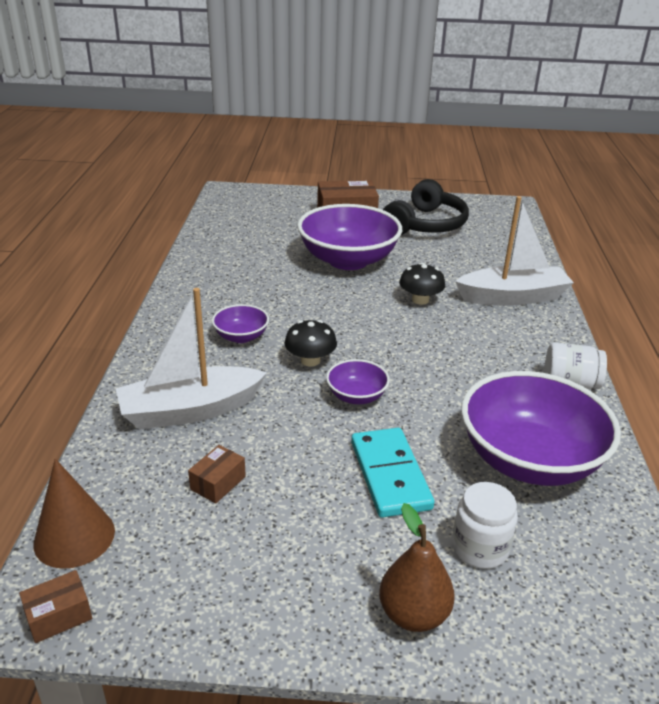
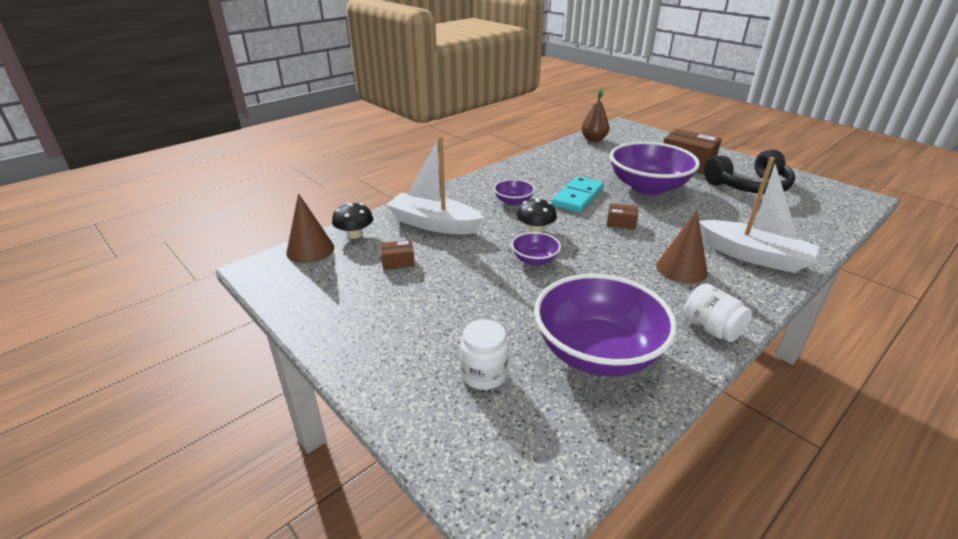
camera: 45 degrees right, 0 degrees up
brown box [19,570,92,643] -> brown box moved to [607,203,638,230]
turquoise domino [351,428,434,518] -> turquoise domino moved to [552,176,604,213]
brown pear [379,503,455,632] -> brown pear moved to [581,89,610,142]
black mushroom [399,263,445,305] -> black mushroom moved to [332,202,373,239]
none -> brown cone [656,211,708,284]

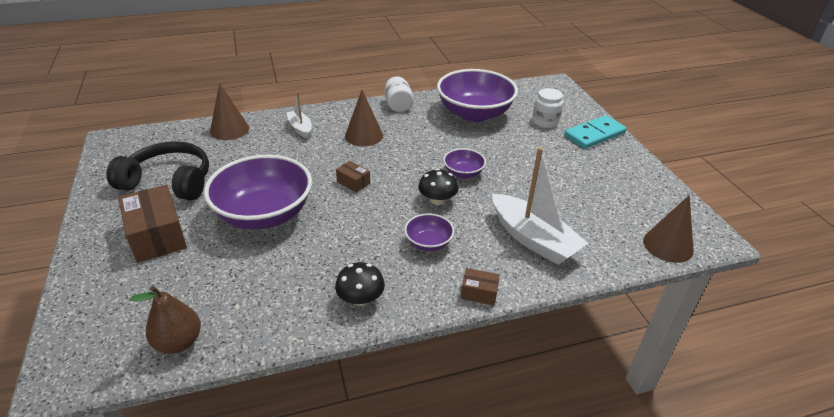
camera: 155 degrees left, 5 degrees up
black mushroom [332,202,373,239] -> black mushroom moved to [335,262,385,306]
brown box [380,240,415,270] -> brown box moved to [461,268,500,305]
turquoise domino [552,176,604,213] -> turquoise domino moved to [564,115,627,149]
white boat [699,157,819,273] -> white boat [286,92,312,138], size x0.53
none -> brown cone [210,83,249,140]

